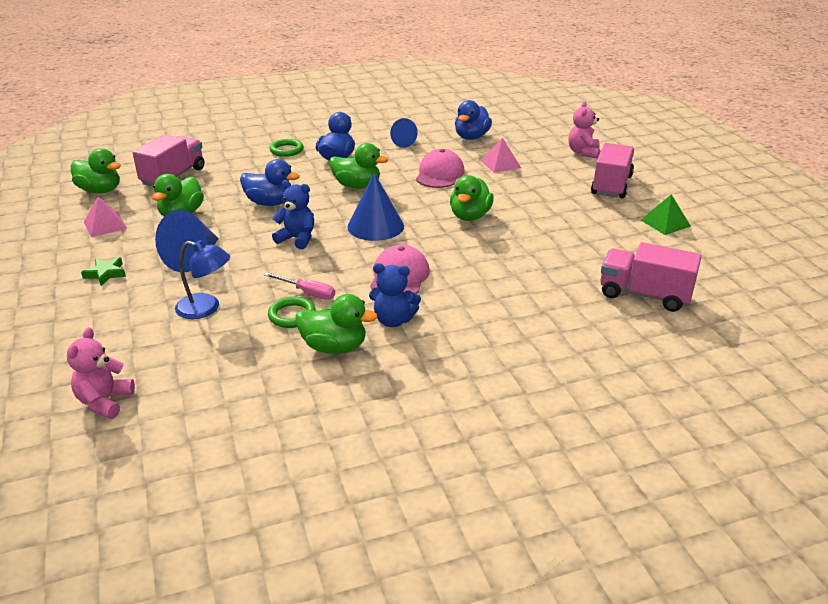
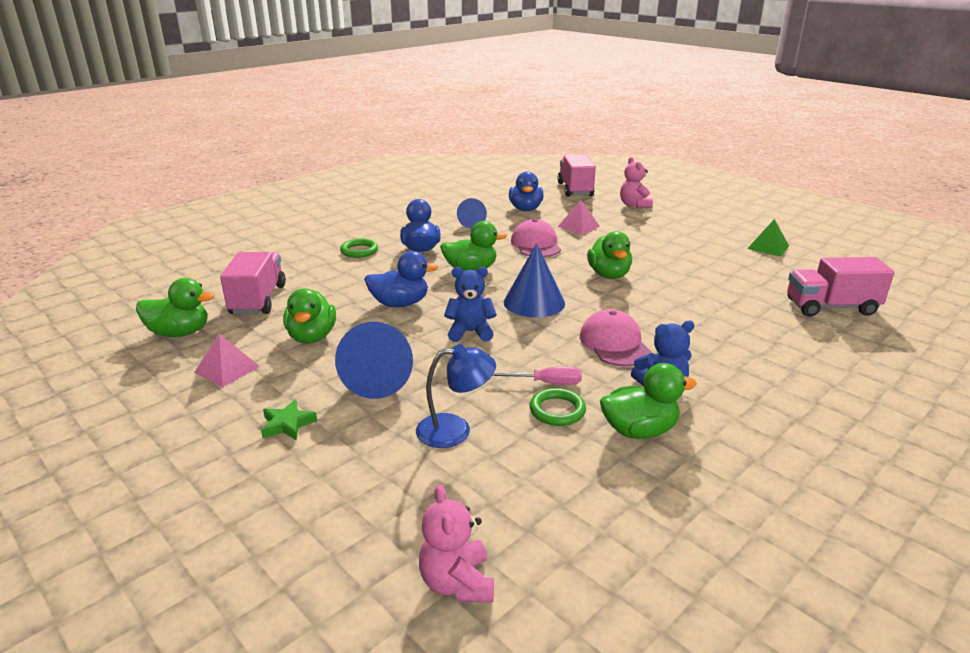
camera: 25 degrees left, 5 degrees down
pink truck [591,143,634,198] -> pink truck moved to [558,155,596,197]

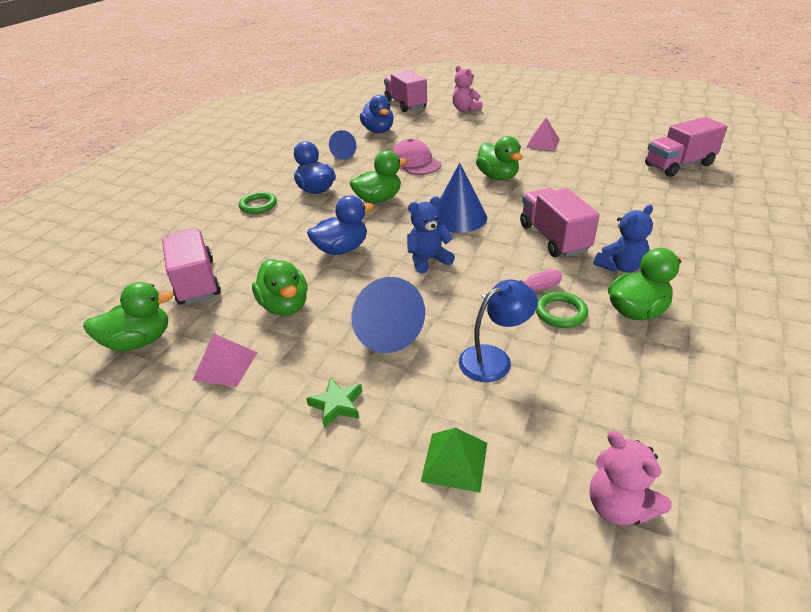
camera: 20 degrees left, 10 degrees up
pink pyramid [558,200,600,235] -> pink pyramid moved to [526,118,560,151]
pink cap [580,309,652,367] -> pink truck [520,188,600,257]
green pyramid [747,219,789,256] -> green pyramid moved to [421,428,487,492]

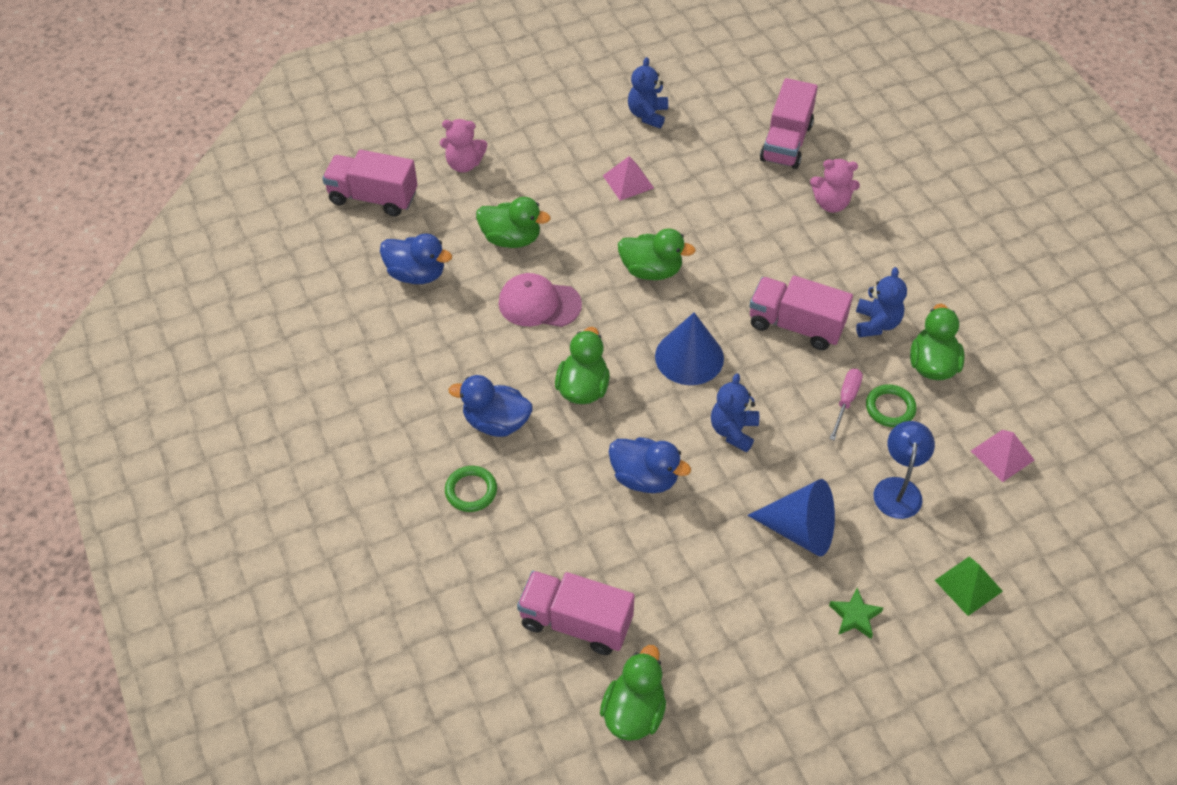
camera: 50 degrees left, 15 degrees up
pink pyramid [192,334,258,387] -> pink pyramid moved to [971,430,1035,482]
green duck [252,259,308,316] -> green duck moved to [476,197,551,248]
blue duck [307,195,374,255] -> blue duck turned 105 degrees clockwise [609,437,691,493]
blue cone [329,130,356,160] -> none
pink teddy bear [589,431,672,526] -> pink teddy bear moved to [810,159,860,213]
none -> blue teddy bear [628,57,668,128]

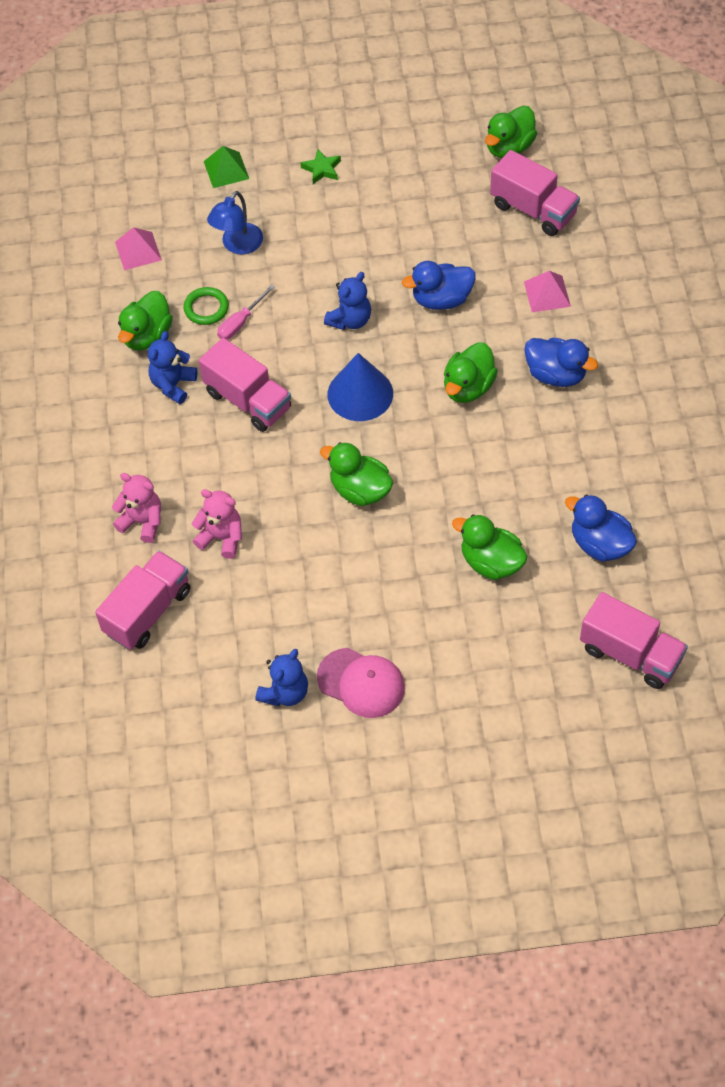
camera: 160 degrees left, 5 degrees up
pink teddy bear [440,119,487,173] -> pink teddy bear moved to [192,489,242,559]
green ring [445,466,497,512] -> none
pink cap [499,273,582,327] -> pink cap moved to [317,648,405,718]
pink pyramid [603,156,654,201] -> pink pyramid moved to [524,271,571,312]
blue duck [609,437,691,493] -> blue duck turned 60 degrees counterclockwise [402,261,476,310]
blue cone [747,479,835,556] -> none

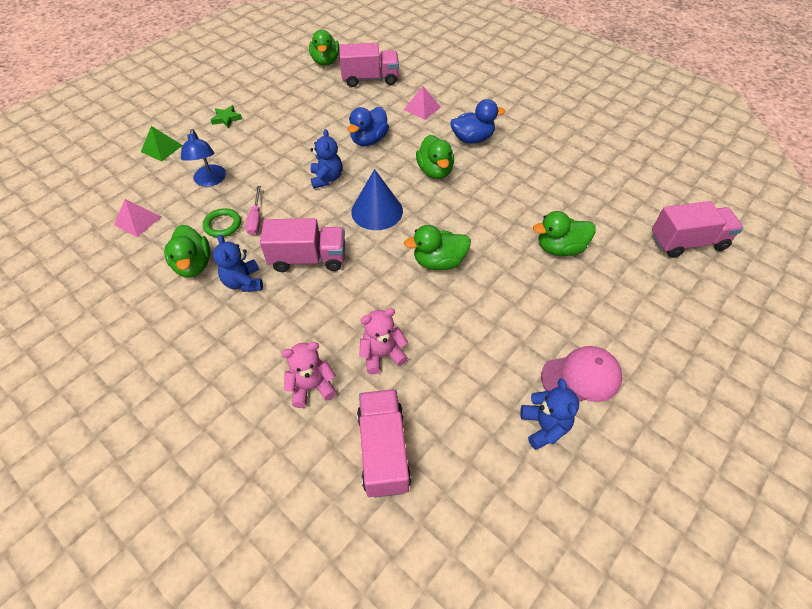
camera: 45 degrees left, 5 degrees down
blue duck [565,494,637,562] -> none

